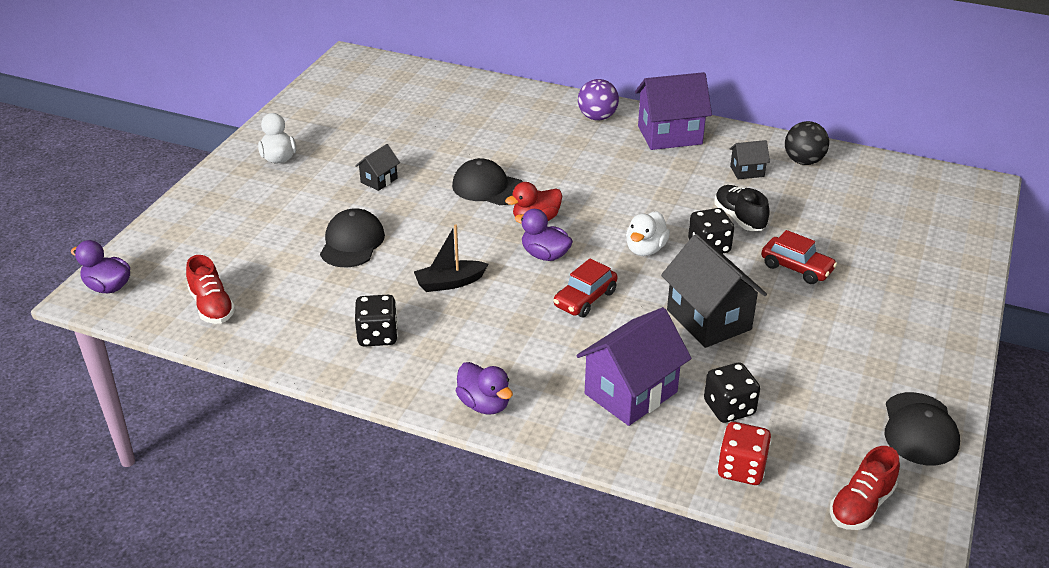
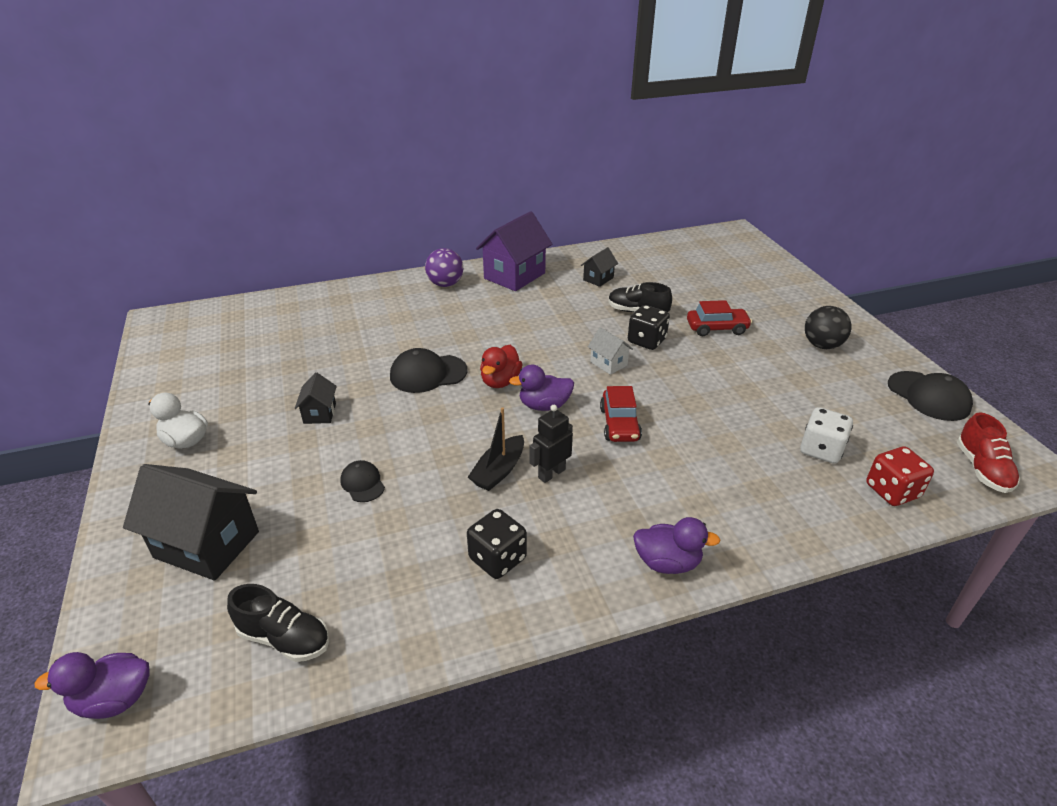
camera: 40 degrees left, 0 degrees up
red shoe [186,255,235,324] -> black shoe [227,584,329,662]
black cap [320,208,385,267] -> black cap [340,460,385,502], size x0.58
purple house [576,307,692,426] -> none
white duck [626,211,670,256] -> white house [588,327,633,375]
black house [661,234,767,348] -> black house moved to [123,464,259,581]
black dice [704,363,760,423] -> white dice [800,407,853,464]
black ball [785,121,829,165] -> black ball moved to [805,306,852,349]
none -> black robot [530,405,573,483]

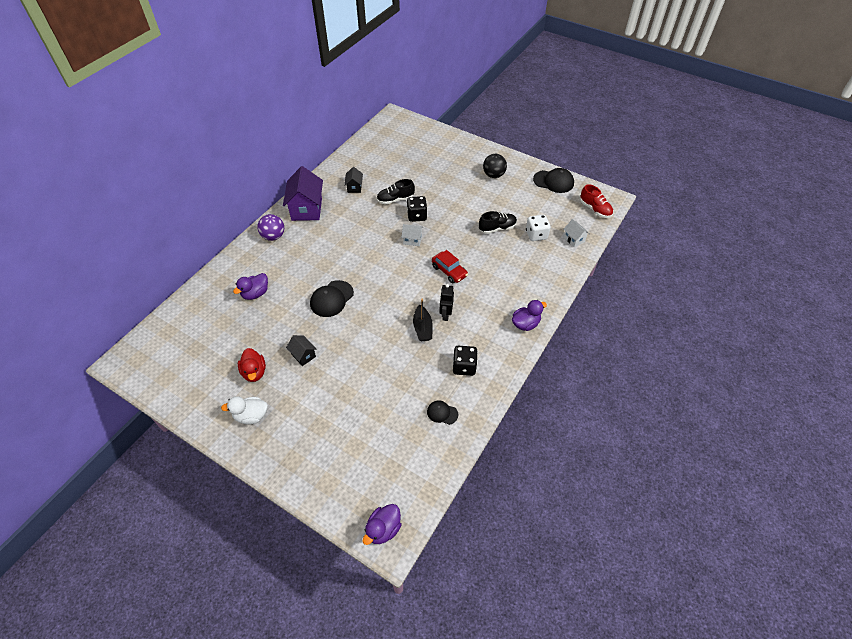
camera: 40 degrees left, 15 degrees up
black house [123,464,259,581] -> none
black shoe [227,584,329,662] -> black shoe moved to [479,211,517,234]
black cap [340,460,385,502] -> black cap moved to [427,400,458,425]
red duck [480,345,523,388] -> red duck moved to [238,348,266,382]
purple duck [509,365,574,411] -> purple duck moved to [233,273,268,300]
red car [687,300,752,336] -> none
red dice [866,446,934,506] -> white house [563,219,590,247]

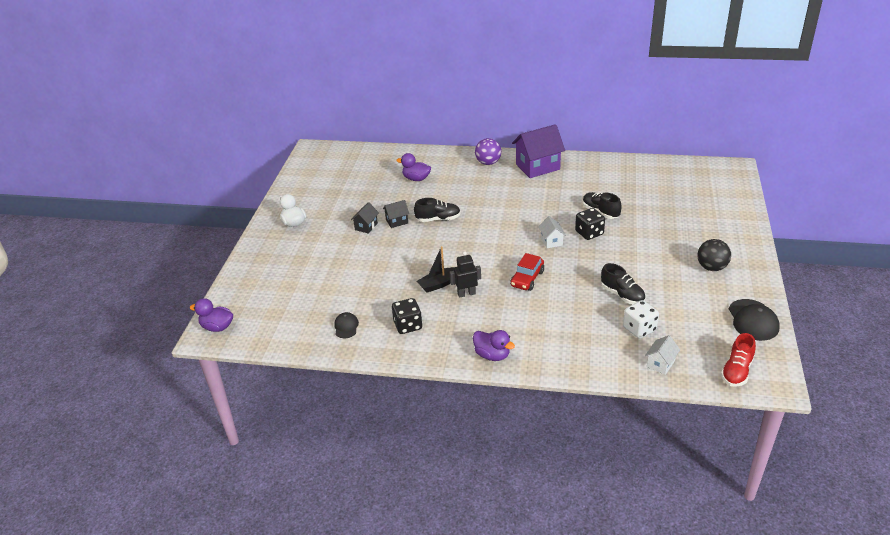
camera: 70 degrees right, 15 degrees down
red duck [238,348,266,382] -> none
black cap [310,280,354,317] -> black shoe [414,198,461,222]
black house [344,167,363,193] -> black house moved to [383,200,409,228]

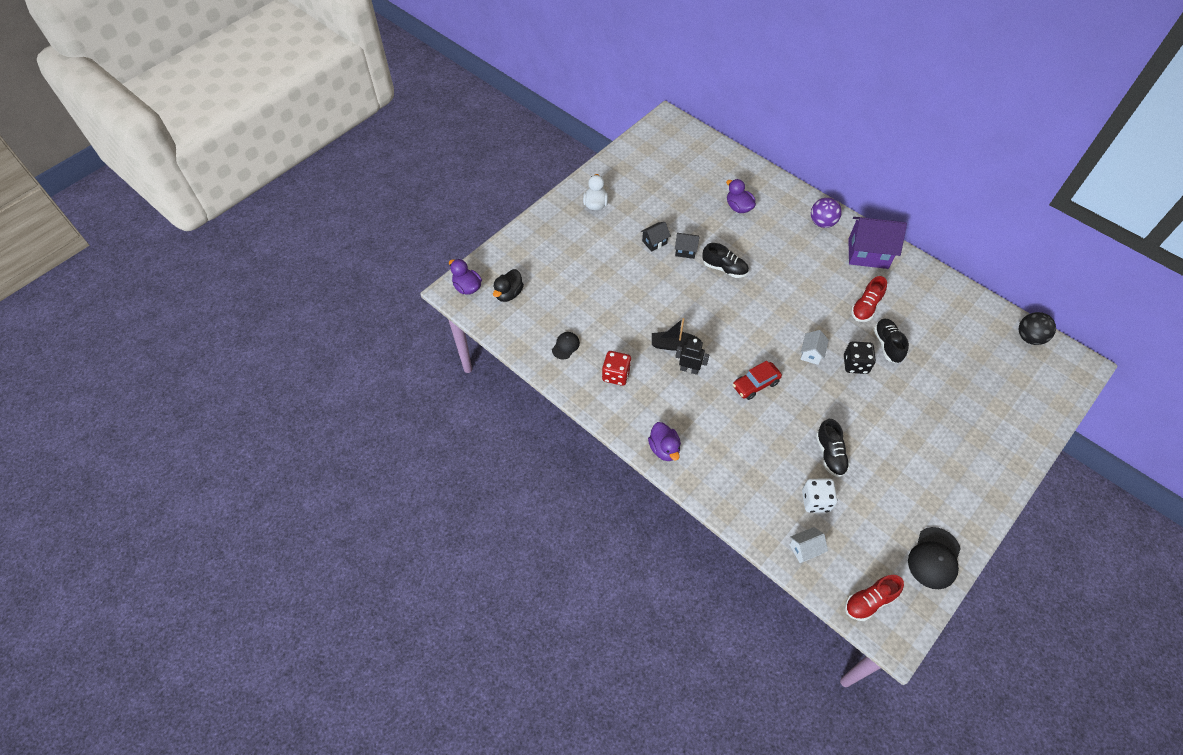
camera: 30 degrees right, 20 degrees up
black dice [392,298,422,334] -> red dice [602,351,631,386]
black ball [697,239,731,271] -> black ball moved to [1019,312,1056,345]
none -> black duck [493,269,524,302]
none -> red shoe [851,276,887,322]

